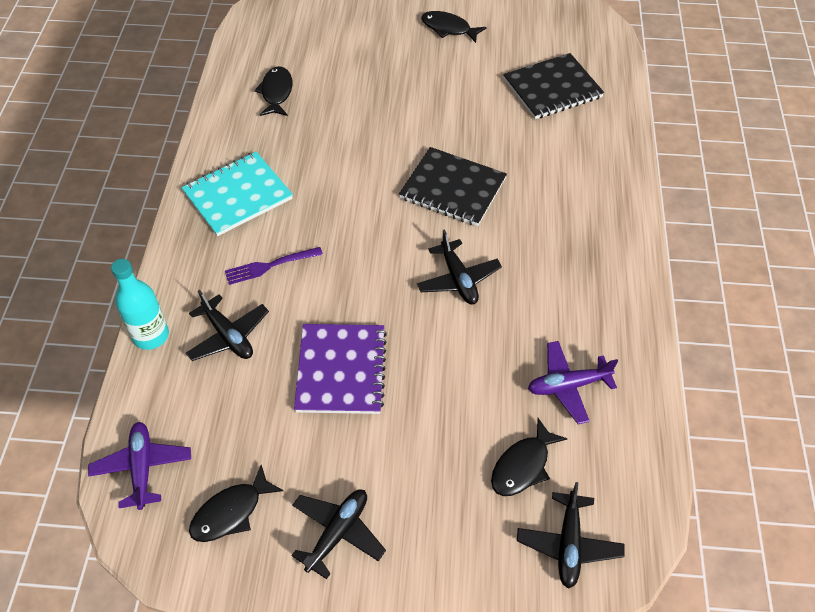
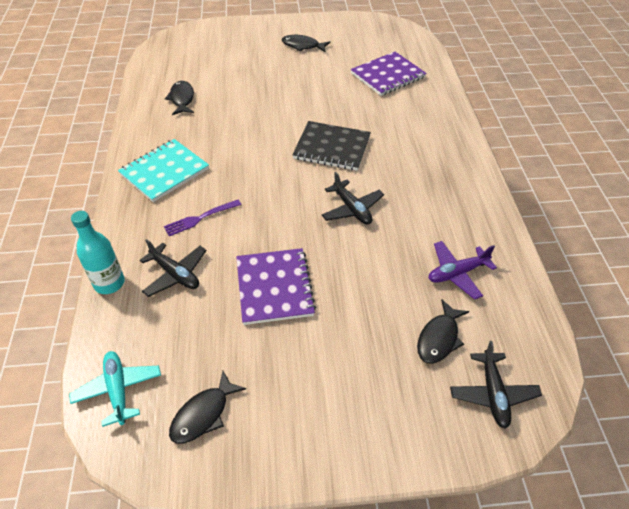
camera: 10 degrees left, 5 degrees down
purple plane [88,422,191,510] -> turquoise plane [69,351,161,427]
black plane [291,489,386,579] -> none
black notebook [503,53,604,119] -> purple notebook [351,52,427,96]

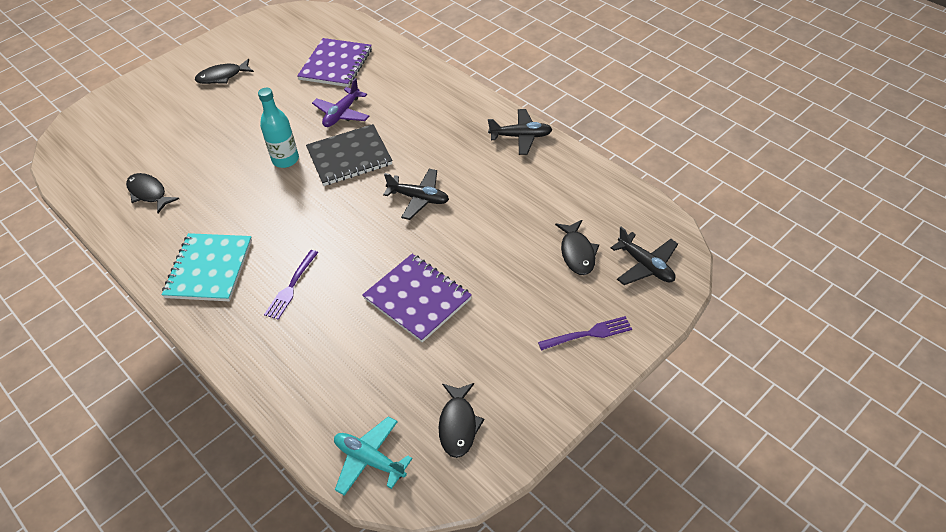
camera: 35 degrees left, 0 degrees up
turquoise bottle [71,211,125,294] -> turquoise bottle moved to [258,88,299,168]
black plane [140,239,207,297] -> black plane moved to [488,109,552,155]
purple plane [428,241,497,300] -> purple plane moved to [312,78,370,127]
none -> purple fork [538,316,632,351]

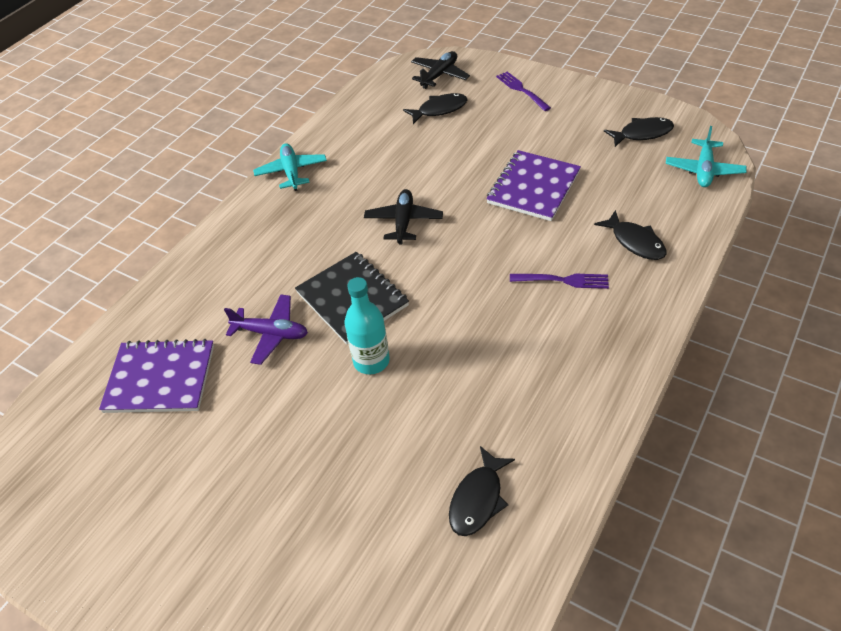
camera: 105 degrees left, 0 degrees up
turquoise notebook [162,233,252,301] -> none
black fish [195,59,254,84] -> black fish moved to [594,210,667,260]
black plane [488,109,552,155] -> turquoise plane [253,143,327,191]

